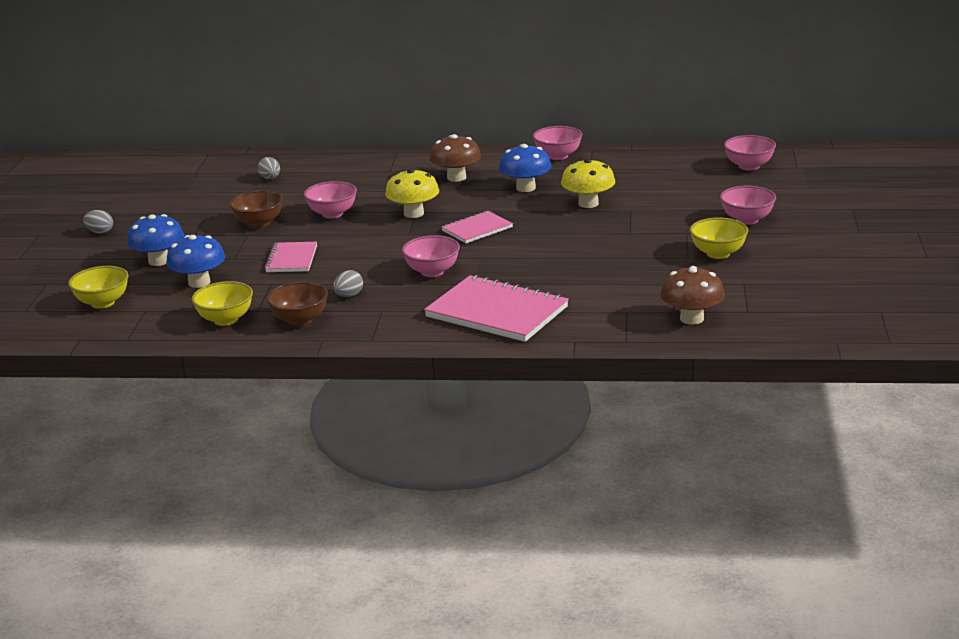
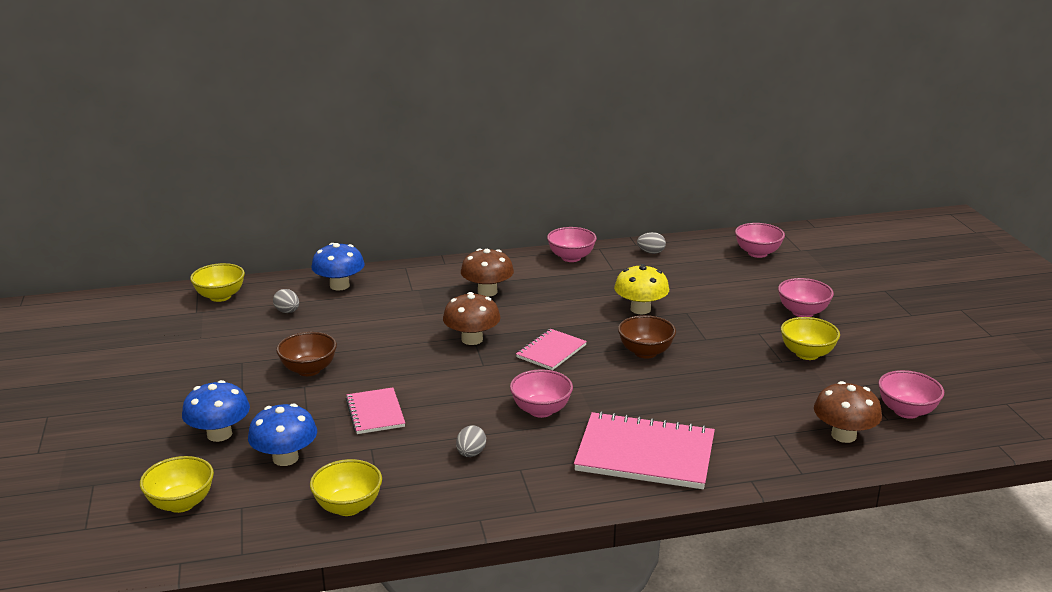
camera: 20 degrees left, 0 degrees up
grey egg [83,210,113,234] -> grey egg moved to [637,232,666,254]
brown bowl [266,281,328,326] -> brown bowl moved to [618,315,676,359]
pink bowl [304,181,357,219] -> pink bowl moved to [878,370,944,419]
yellow mushroom [385,169,439,218] -> brown mushroom [443,292,500,345]
blue mushroom [499,144,551,192] -> blue mushroom moved to [311,243,365,291]
none -> yellow bowl [190,263,245,302]

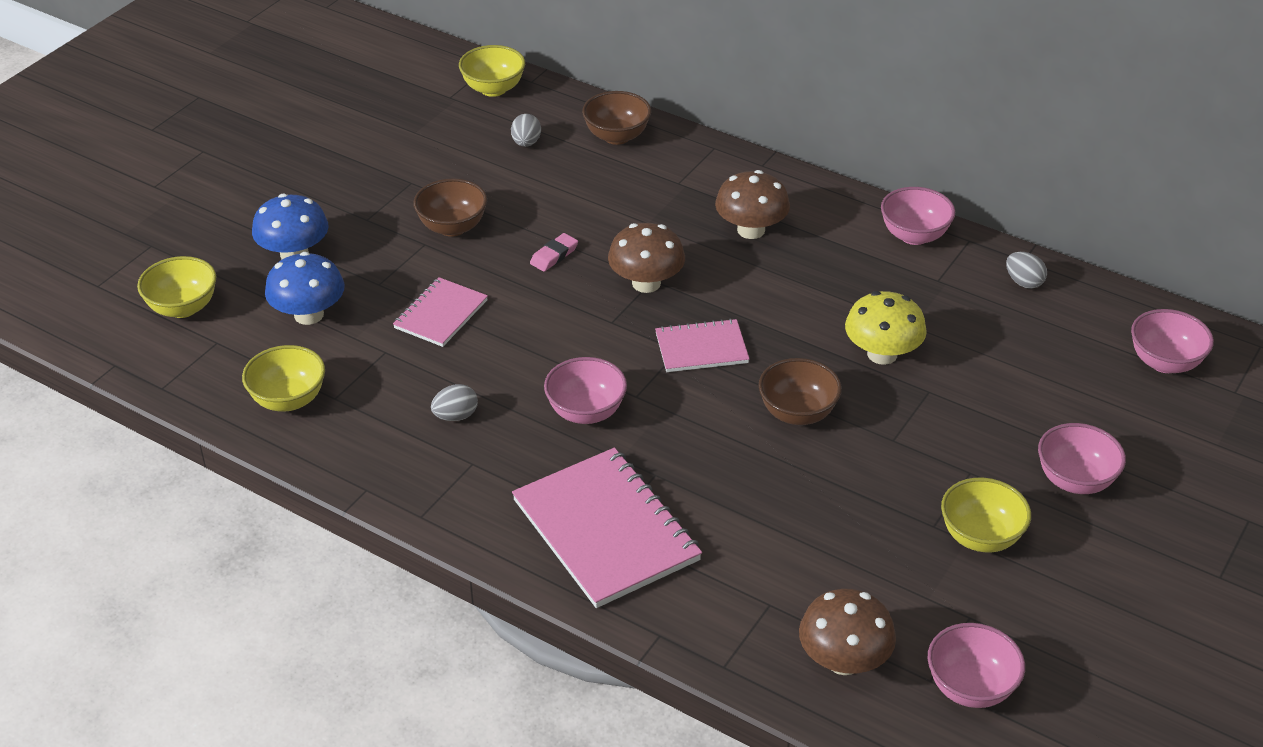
camera: 45 degrees right, 15 degrees up
blue mushroom [311,243,365,291] -> brown bowl [582,91,651,145]
none -> pink eraser [530,233,578,272]

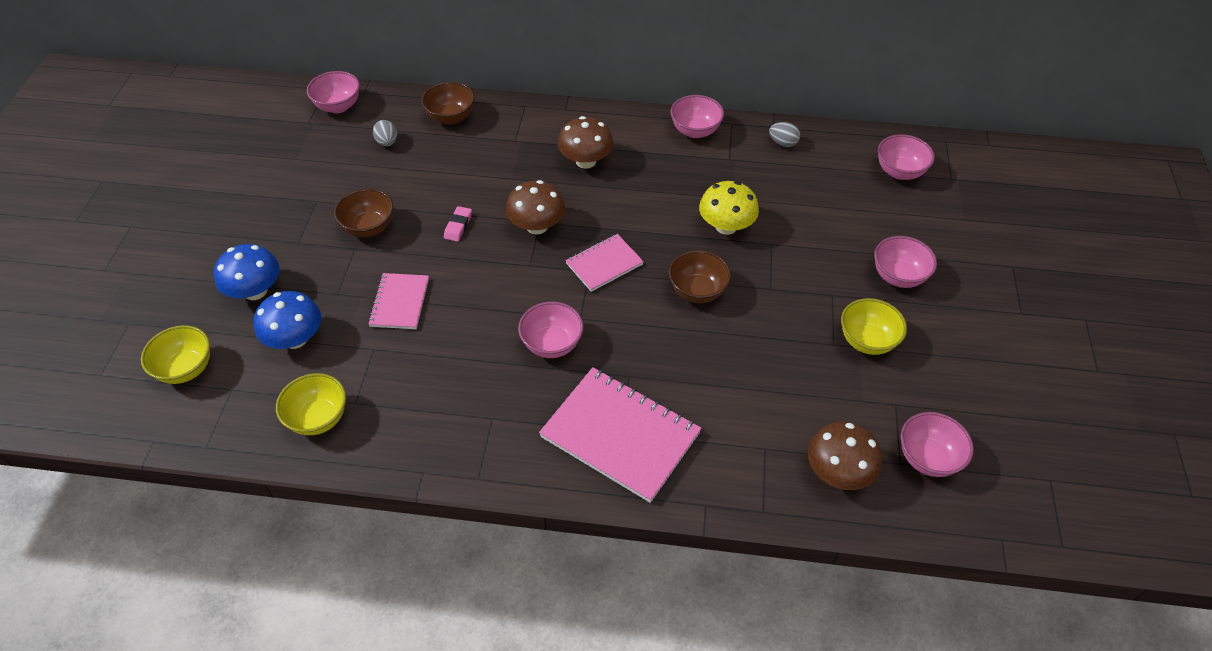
camera: 25 degrees left, 10 degrees up
grey egg [431,384,478,421] -> none
yellow bowl [459,45,525,97] -> pink bowl [307,71,360,113]

